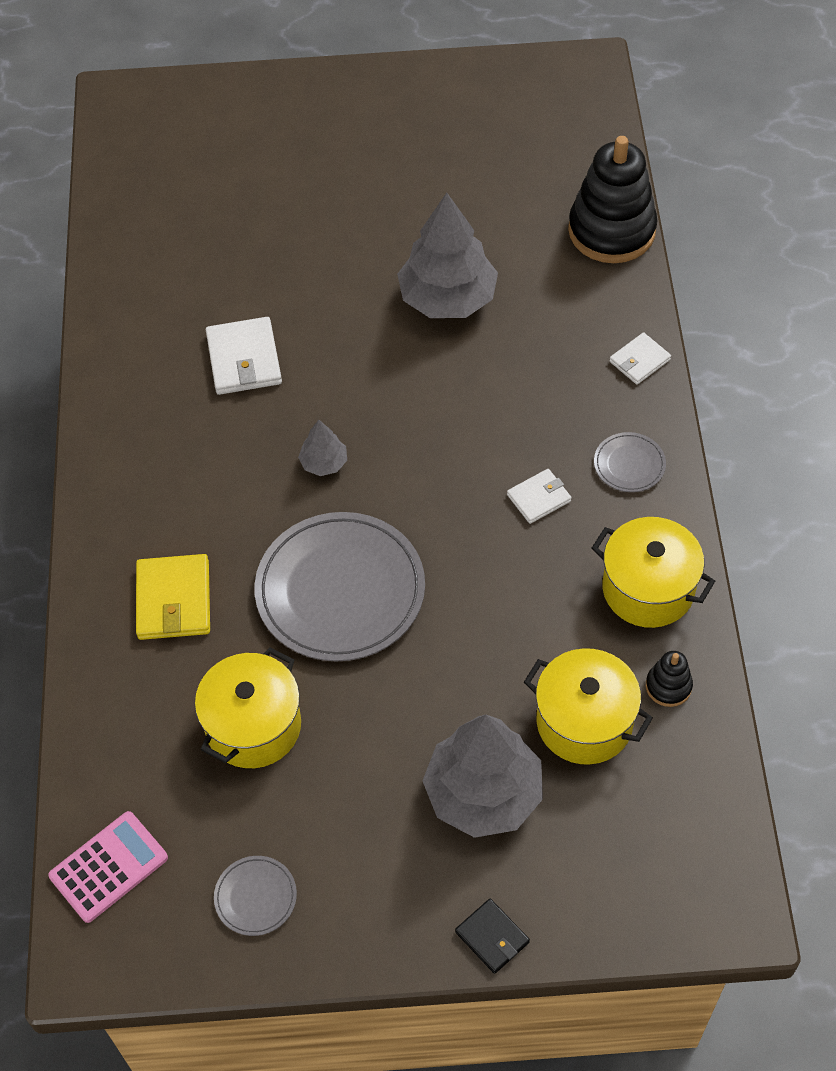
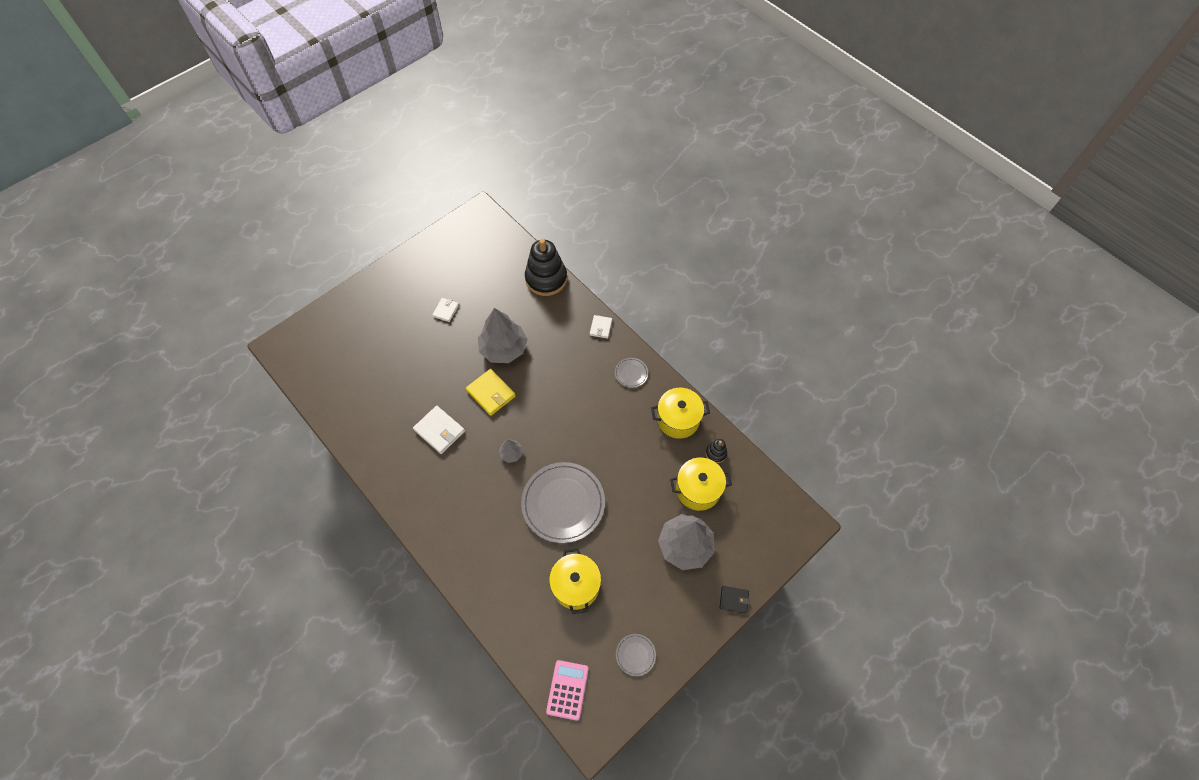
camera: 40 degrees left, 5 degrees up
yellow wallet [136,554,210,640] -> yellow wallet moved to [466,369,516,416]
white wallet [507,469,572,524] -> white wallet moved to [432,298,459,322]

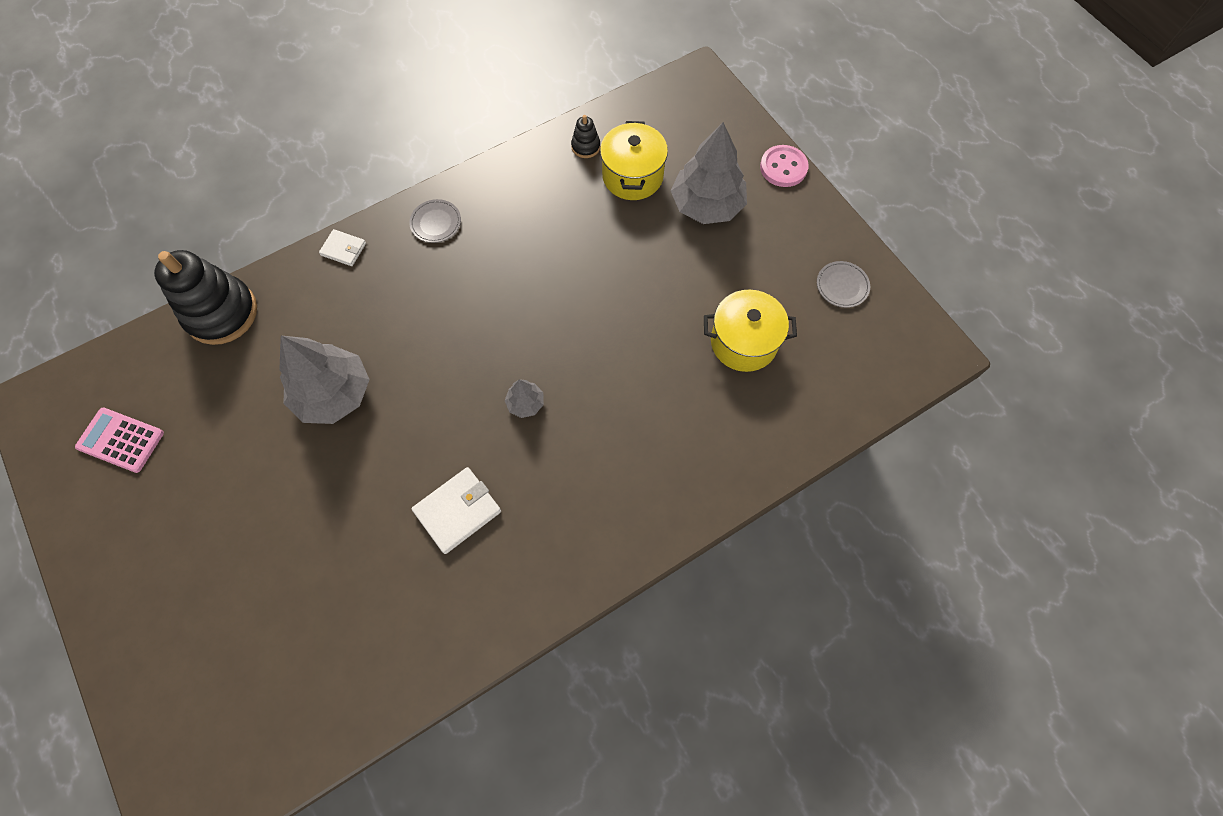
camera: 80 degrees left, 5 degrees up
white wallet [432,298,459,322] -> none
yellow wallet [466,369,516,416] -> none
grey plate [521,462,605,543] -> none
pink calculator [546,660,589,721] -> pink calculator moved to [75,408,164,473]
yellow pot [651,388,710,439] -> none
black wallet [720,586,749,614] -> pink button [760,145,809,187]

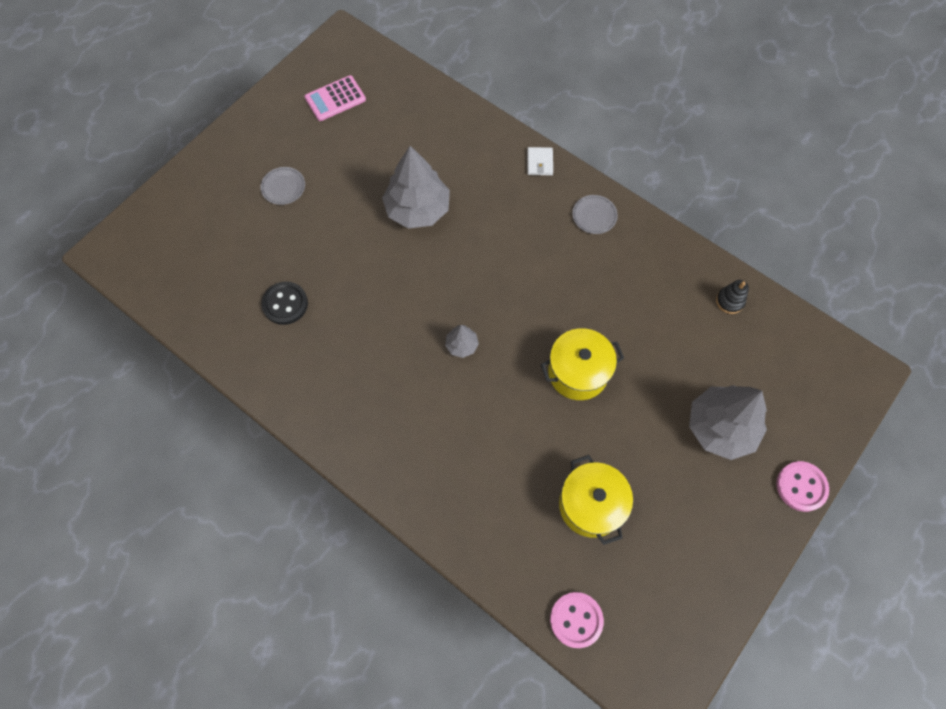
camera: 70 degrees right, 0 degrees up
pink calculator [75,408,164,473] -> pink calculator turned 120 degrees counterclockwise [305,75,366,121]
black stacking toy [154,250,257,345] -> none
white wallet [412,467,501,554] -> none
yellow pot [600,121,668,200] -> yellow pot moved to [540,328,624,400]
grey plate [817,261,870,308] -> grey plate moved to [261,167,305,205]
none -> black button [261,282,308,325]
none -> pink button [550,592,604,648]

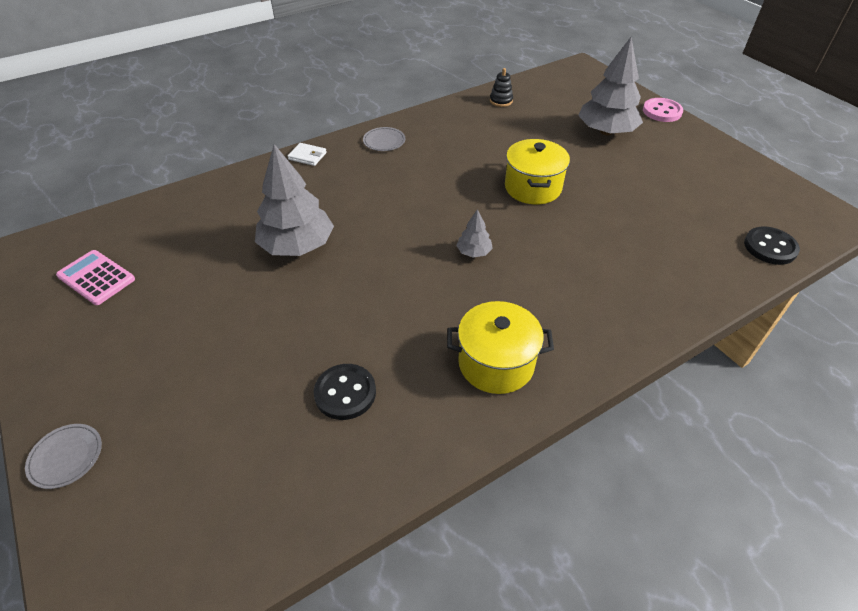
camera: 70 degrees left, 20 degrees down
grey plate [261,167,305,205] -> grey plate moved to [25,424,102,489]
pink calculator [305,75,366,121] -> pink calculator turned 135 degrees clockwise [56,250,135,305]
pink button [550,592,604,648] -> black button [744,227,800,265]
yellow pot [559,455,633,545] -> yellow pot moved to [447,301,554,394]

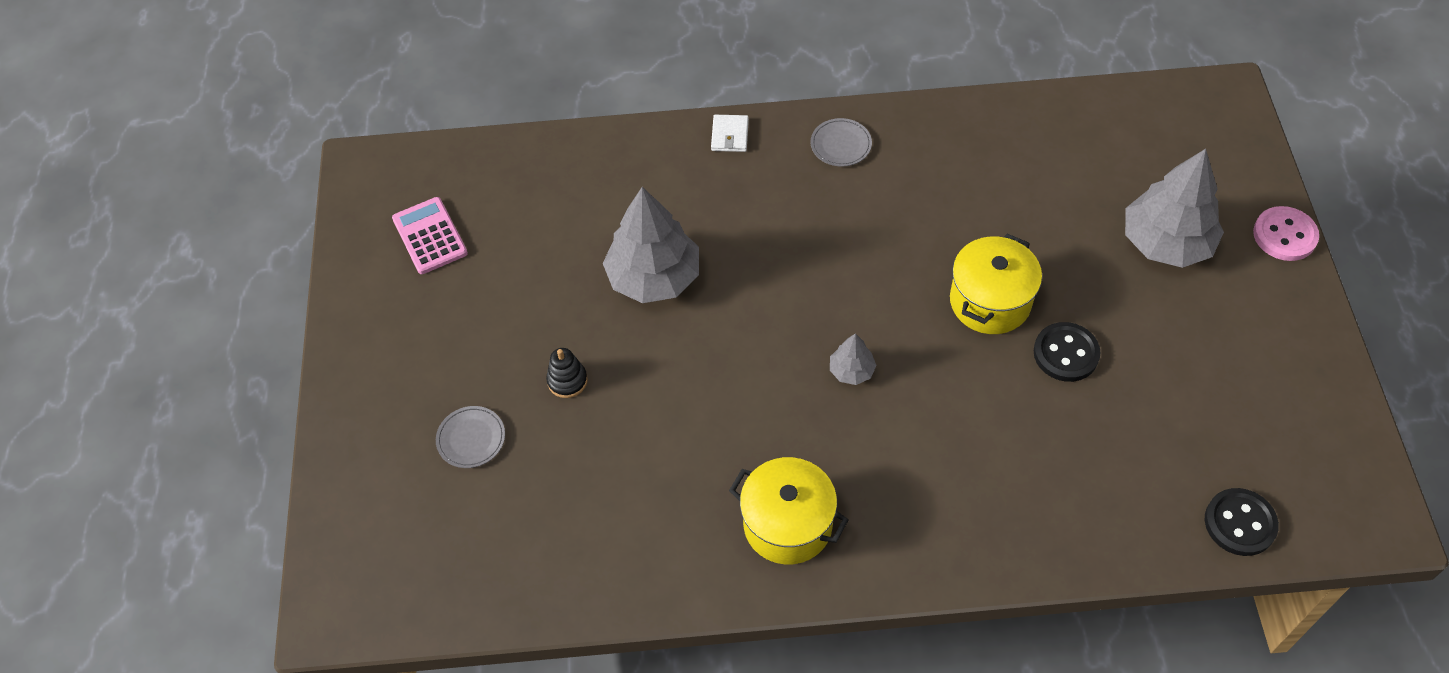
camera: 30 degrees right, 10 degrees up
grey plate [25,424,102,489] -> grey plate moved to [436,406,505,468]
white wallet [288,143,327,166] -> white wallet turned 45 degrees clockwise [711,115,749,152]
black button [314,364,376,420] -> black button moved to [1034,322,1101,382]
black stacking toy [490,68,513,107] -> black stacking toy moved to [546,348,588,398]

